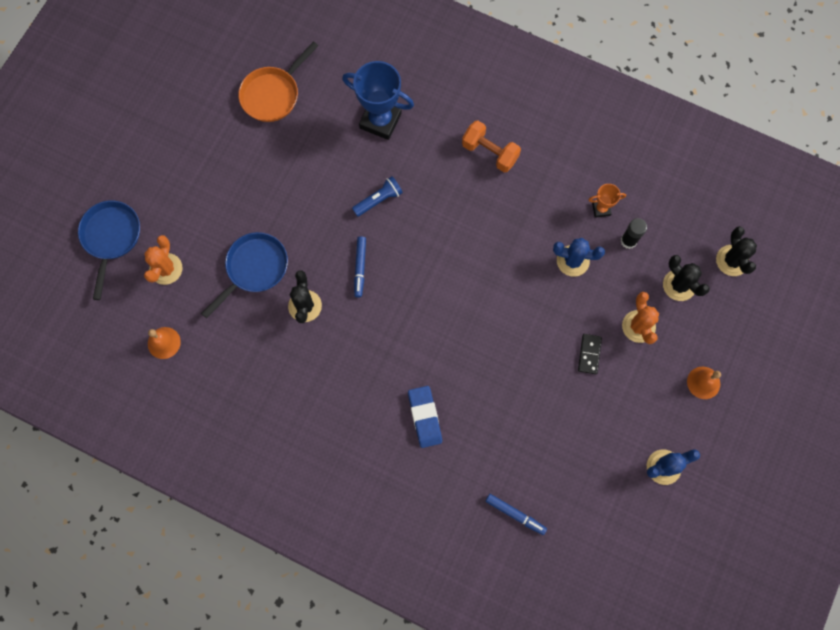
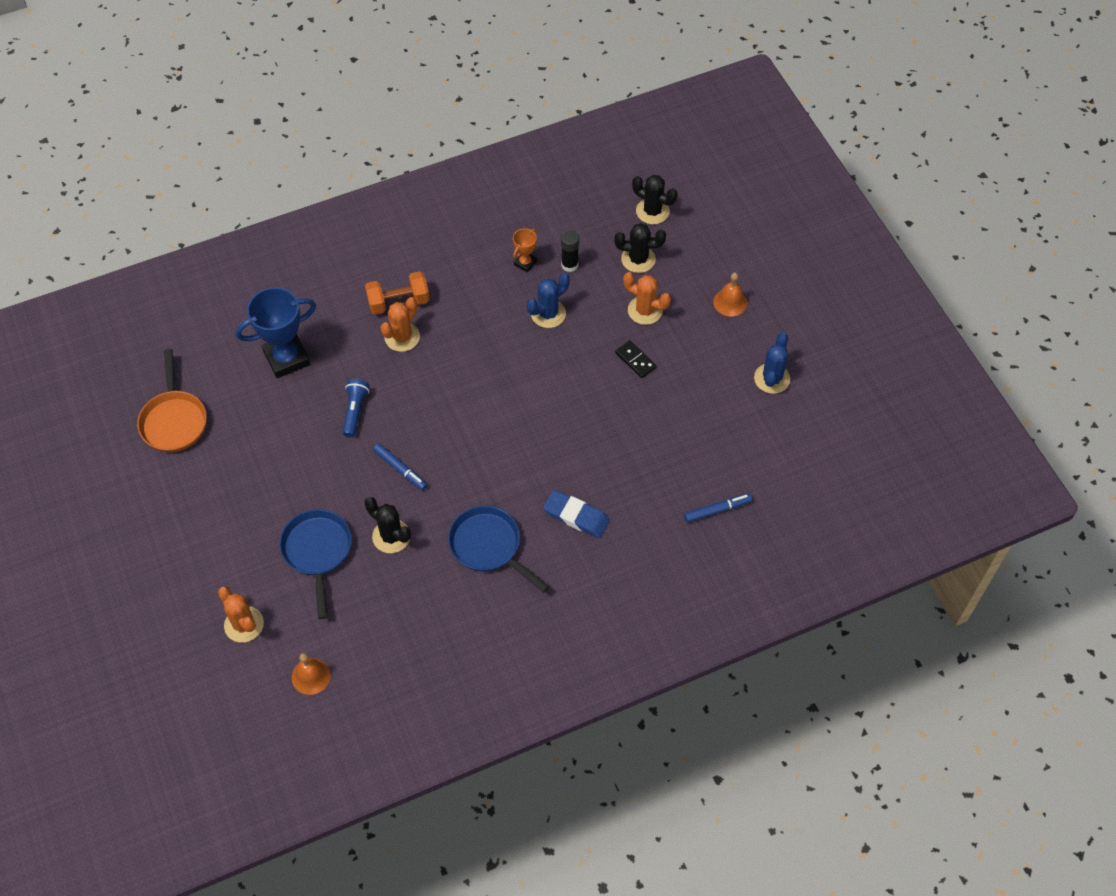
camera: 50 degrees left, 15 degrees down
blue pan [78,200,140,300] -> blue pan moved to [448,506,549,593]
none -> orange cactus [380,297,420,352]

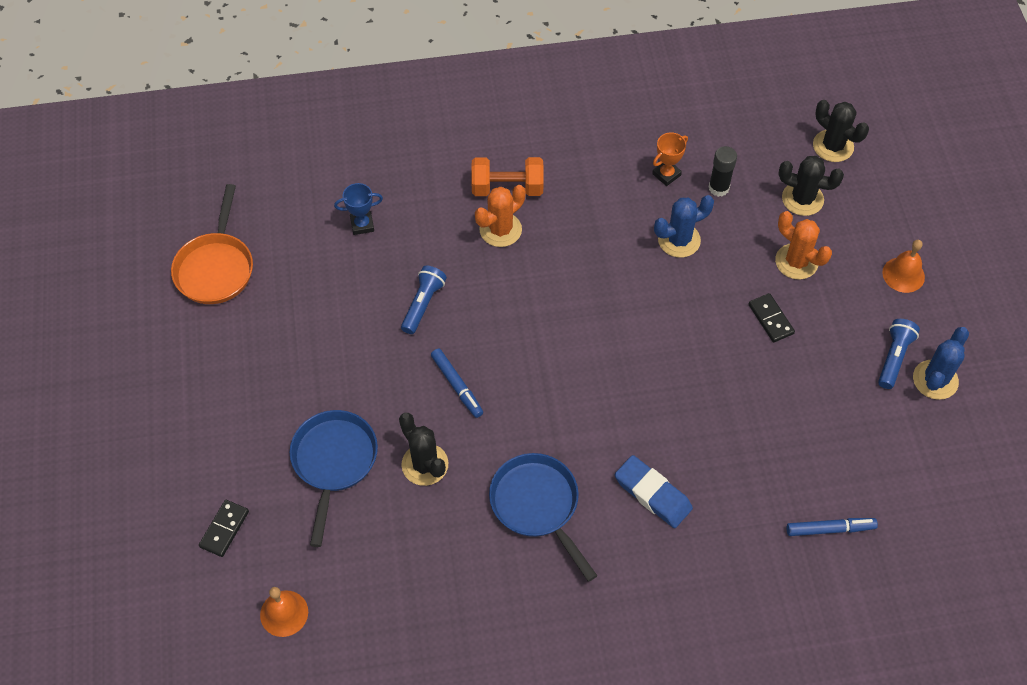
camera: 15 degrees right, 0 degrees up
orange cactus [218,586,264,643] -> black domino [199,500,249,557]
blue trophy [236,287,316,378] -> blue trophy [334,183,383,235], size x0.49
none -> blue flashlight [878,319,920,389]

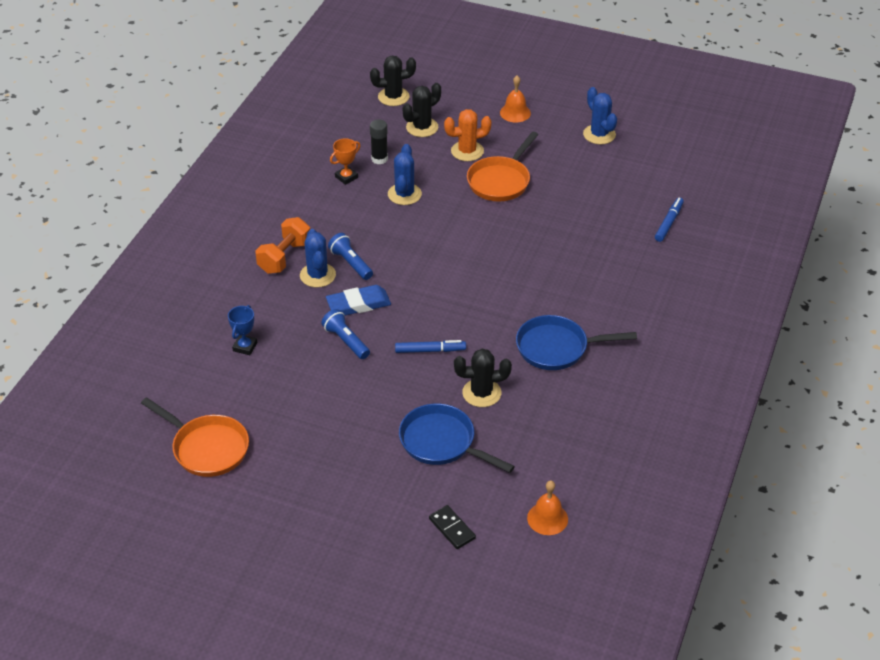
camera: 60 degrees left, 15 degrees down
orange cactus [475,185,526,247] -> blue cactus [300,229,336,288]
blue eraser [615,455,693,528] -> blue eraser moved to [326,285,391,315]
orange trophy [652,132,688,186] -> orange trophy turned 60 degrees clockwise [330,138,360,185]
black domino [748,293,795,342] -> orange pan [467,132,538,201]
blue flashlight [878,319,920,389] -> blue flashlight moved to [328,233,373,280]

